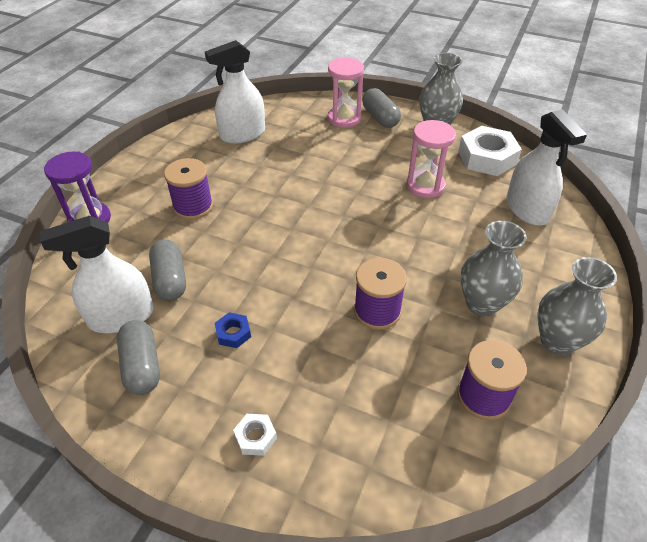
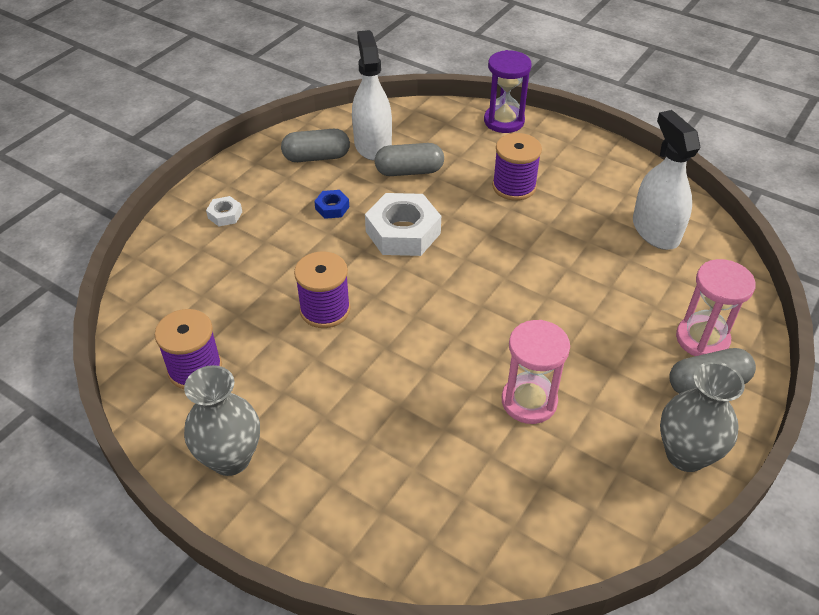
camera: 100 degrees right, 0 degrees up
white nut [458,126,522,176] -> white nut moved to [365,193,441,256]
grey vase [460,220,526,317] -> none
white spray bottle [506,109,587,226] -> none

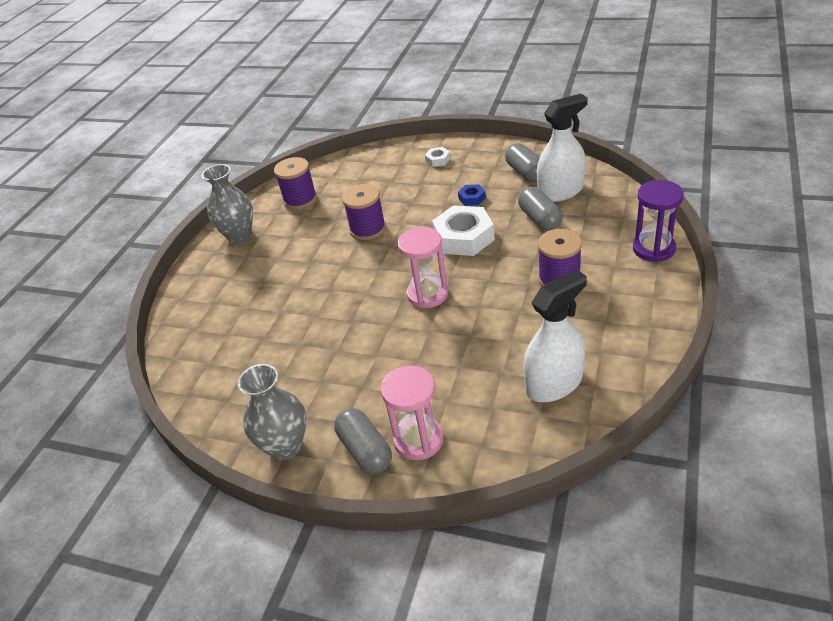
camera: 80 degrees right, 5 degrees down
pink hourglass [502,320,570,424] -> pink hourglass moved to [398,227,448,308]

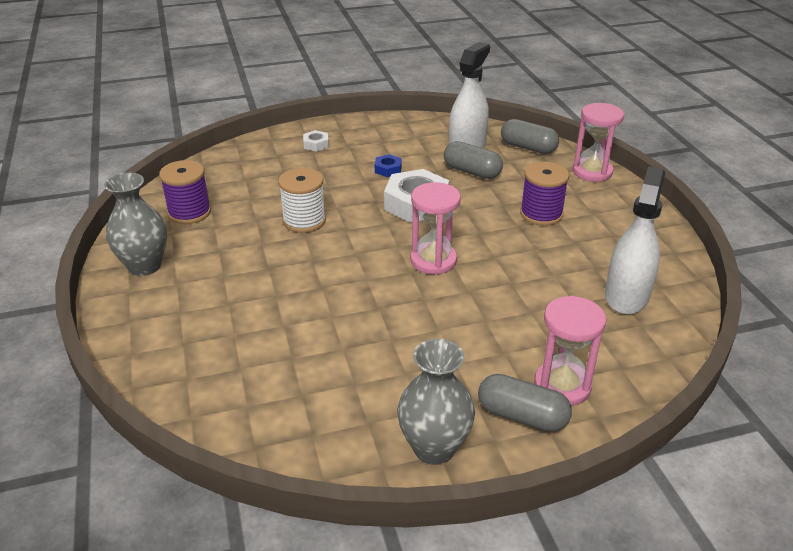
camera: 40 degrees left, 5 degrees down
purple spool [342,184,386,240] -> white spool [278,168,326,233]
grey capsule [505,143,540,182] -> grey capsule moved to [501,119,559,154]
purple hourglass [633,180,684,262] -> pink hourglass [573,103,624,182]

